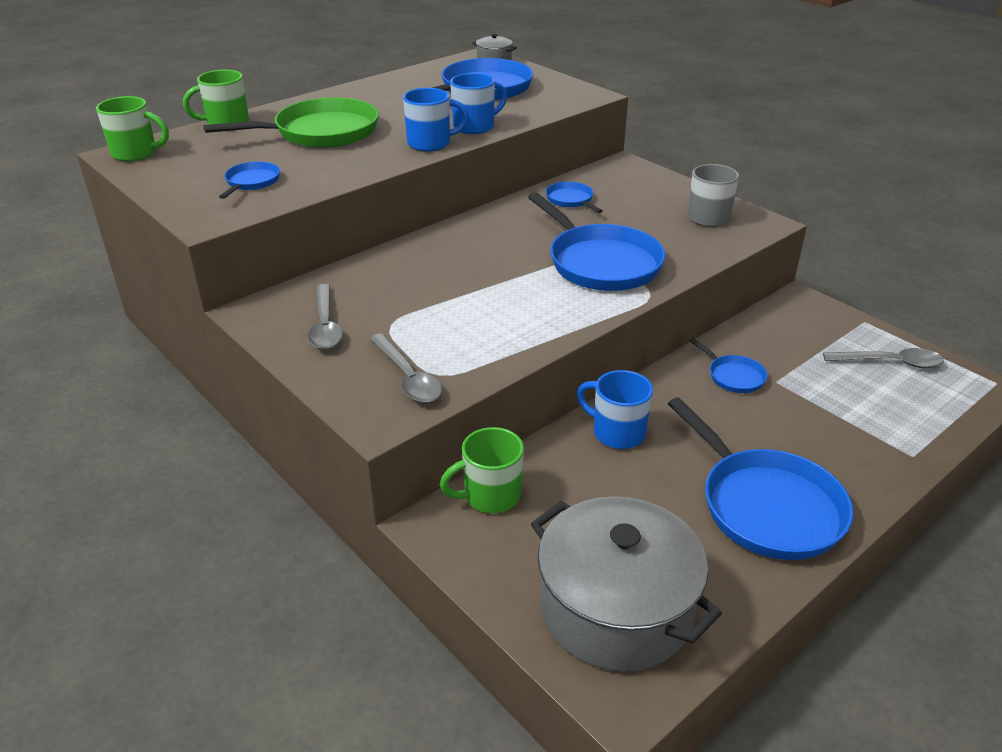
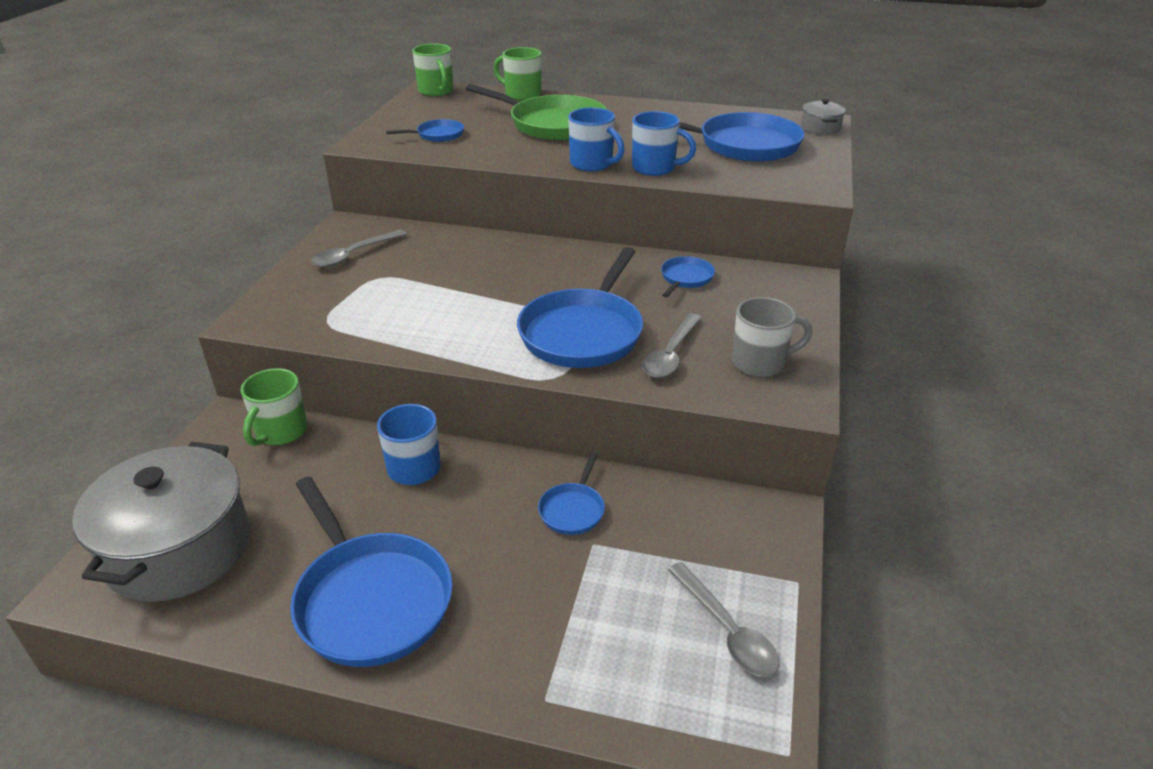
camera: 55 degrees right, 0 degrees up
grey spoon [370,333,442,403] -> grey spoon moved to [642,314,702,378]
green mug [440,427,524,513] -> green mug turned 105 degrees counterclockwise [241,368,307,446]
blue pan [668,397,853,560] -> blue pan turned 60 degrees counterclockwise [290,477,453,667]

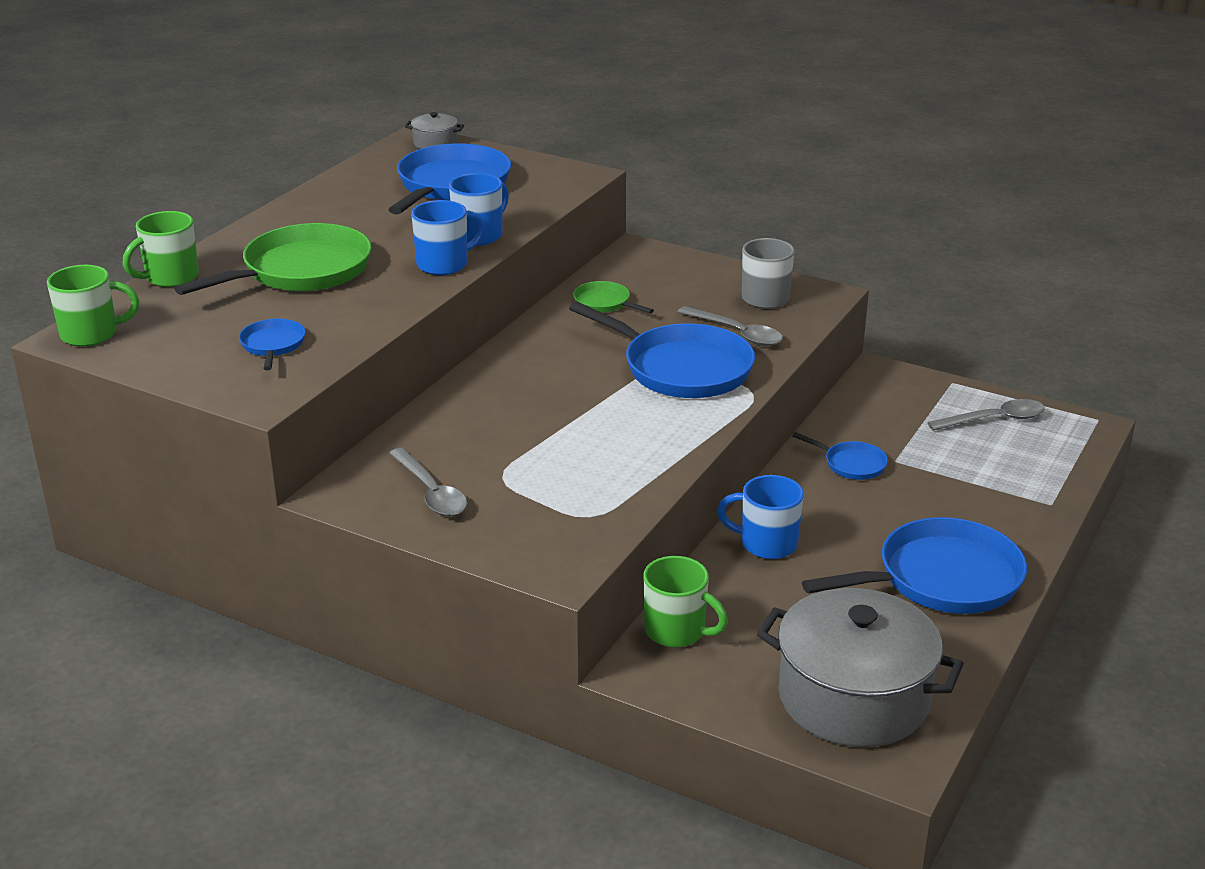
camera: 75 degrees left, 5 degrees down
blue pan [661,256,715,297] -> green pan [573,281,654,313]

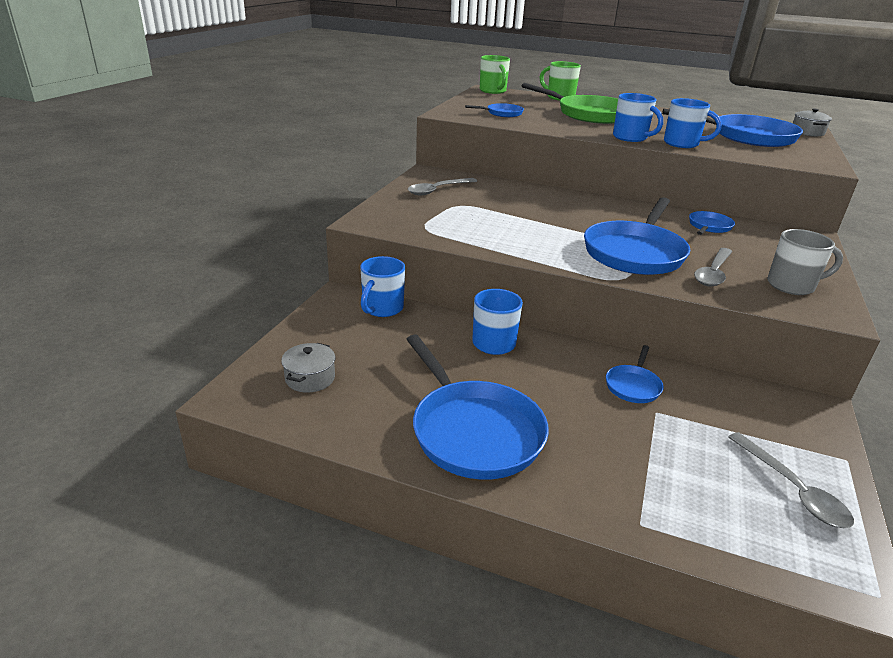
camera: 80 degrees right, 0 degrees up
green pan [573,281,654,313] -> blue pan [689,211,735,235]
green mug [643,556,728,647] -> blue mug [360,256,405,317]
grey pot [757,588,964,747] -> grey pot [281,343,335,393], size x0.43

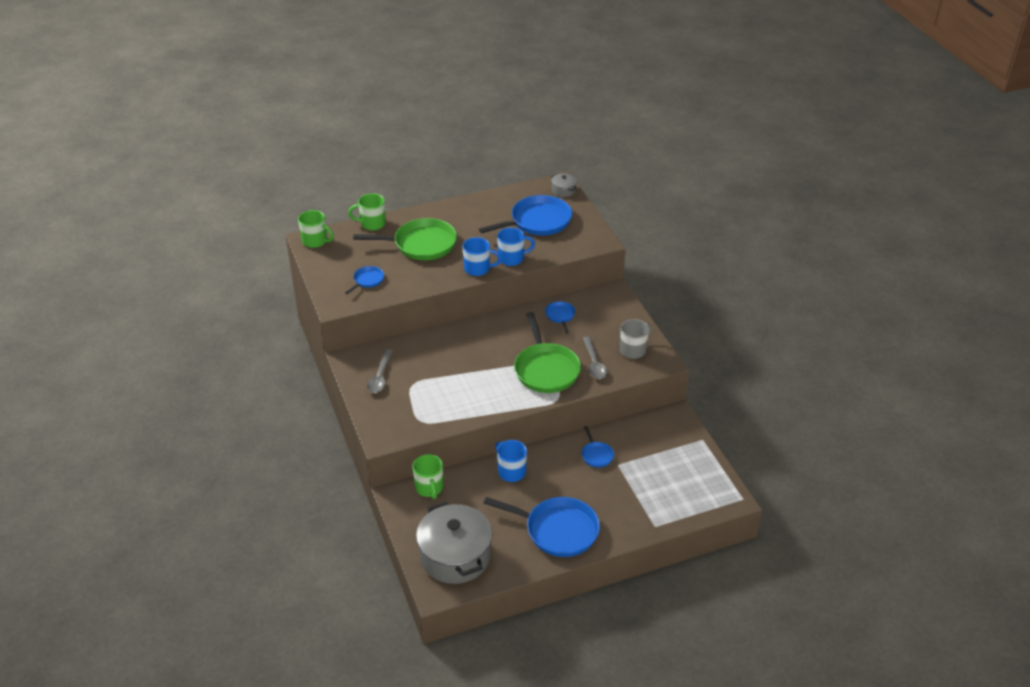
camera: 40 degrees left, 10 degrees up
grey pot [281,343,335,393] -> grey pot [416,501,493,584], size x2.34
blue mug [360,256,405,317] -> green mug [412,454,443,499]
blue pan [584,197,690,275] -> green pan [514,312,581,393]
grey spoon [728,432,854,528] -> none

